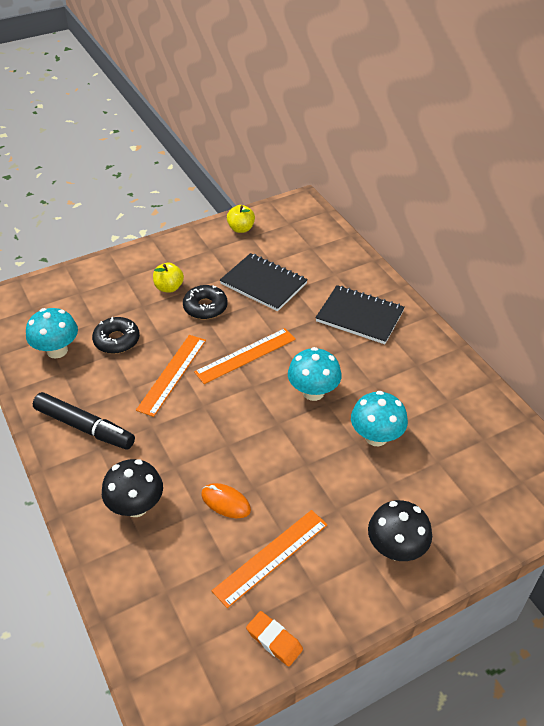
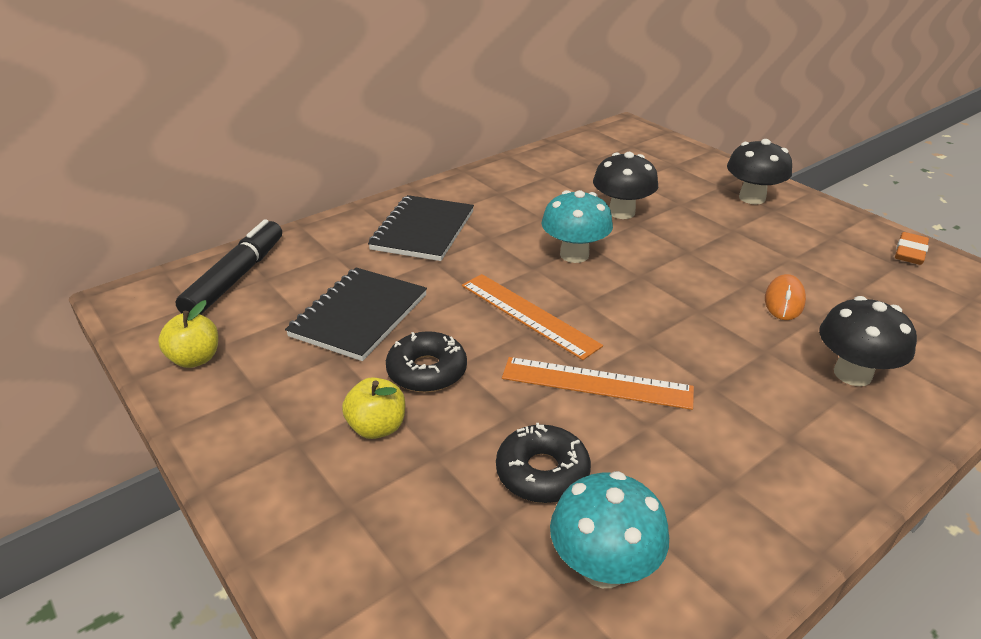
camera: 100 degrees left, 10 degrees down
black marker [33,392,135,450] -> black marker moved to [176,219,282,315]
orange ruler [212,510,328,608] -> none
turquoise mushroom [351,391,408,446] -> black mushroom [593,152,658,219]

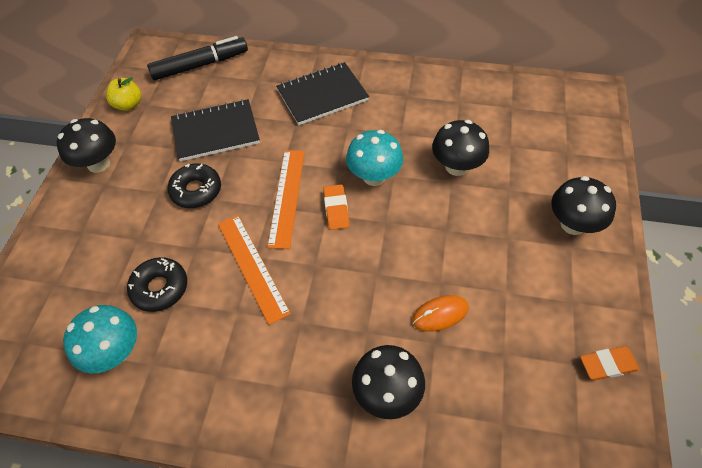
camera: 50 degrees right, 20 degrees up
yellow apple [342,377,405,439] -> none
none -> black mushroom [57,118,116,173]
none -> orange eraser [323,184,350,230]

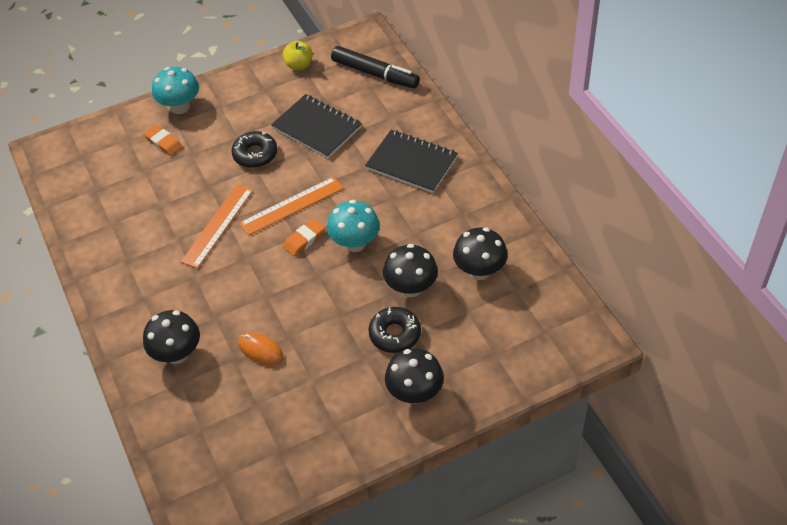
camera: 55 degrees right, 5 degrees down
black mushroom [57,118,116,173] -> black mushroom moved to [453,227,508,280]
turquoise mushroom [63,305,137,373] -> turquoise mushroom moved to [152,67,199,114]
black donut [127,257,187,312] -> black donut moved to [368,307,421,353]
orange eraser [580,346,640,380] -> orange eraser moved to [144,125,182,156]

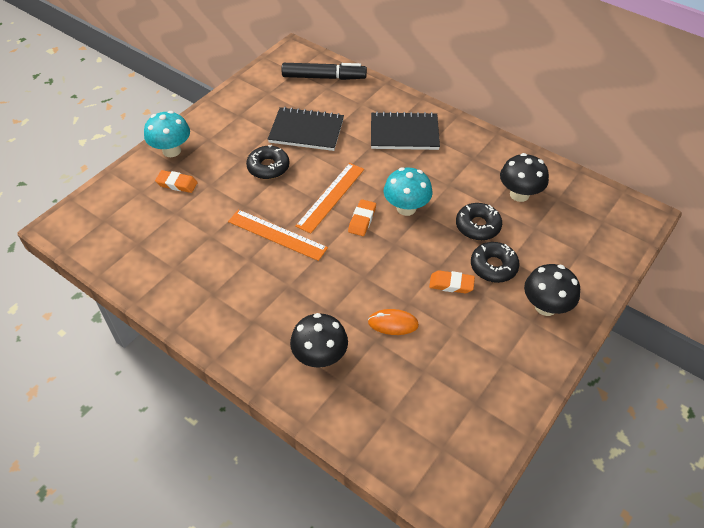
camera: 30 degrees left, 0 degrees up
orange ruler [181,184,253,269] -> orange ruler turned 60 degrees counterclockwise [228,209,328,261]
yellow apple [283,41,313,70] -> none
black mushroom [383,244,438,297] -> black donut [456,203,502,241]
none -> orange eraser [429,270,475,293]

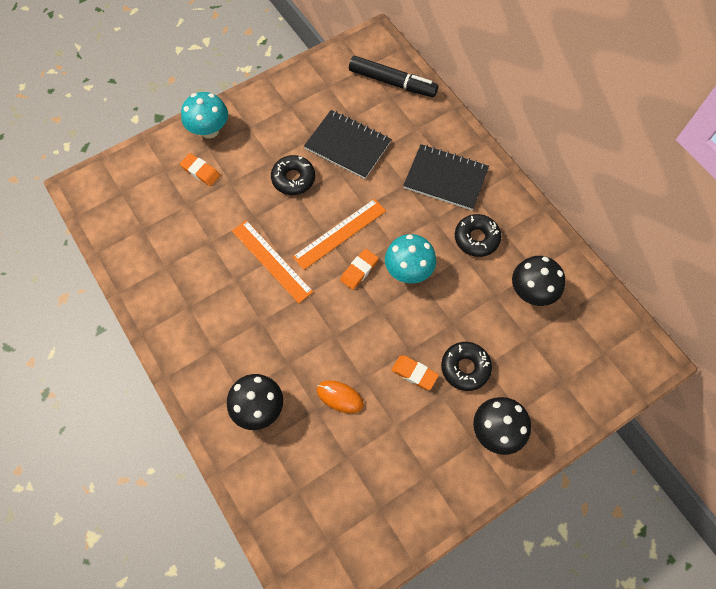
camera: 20 degrees right, 15 degrees up
black donut [456,203,502,241] -> black donut moved to [455,214,501,257]

